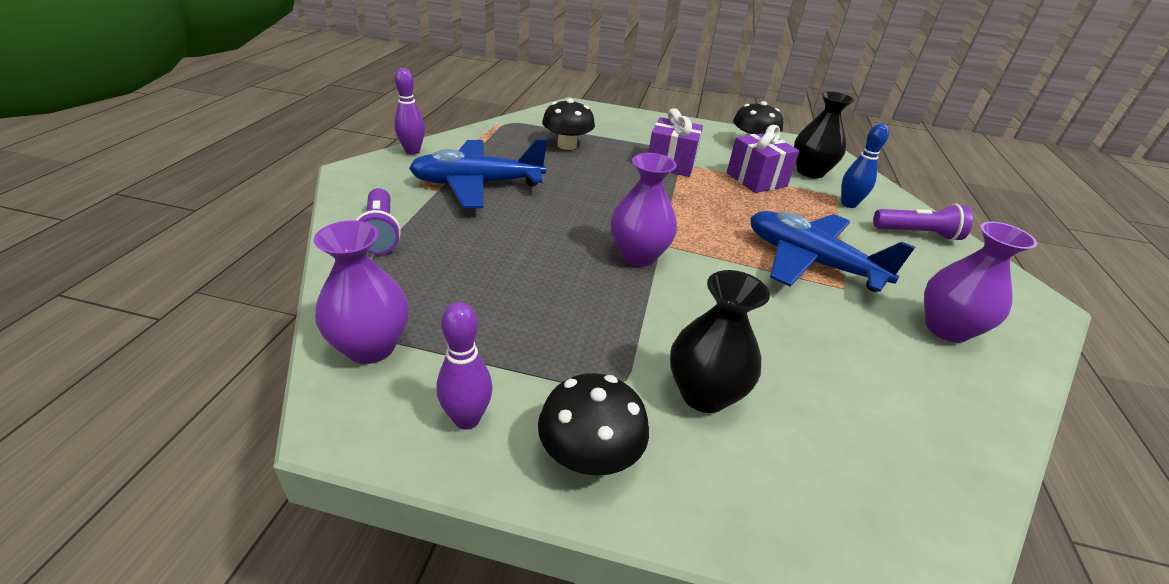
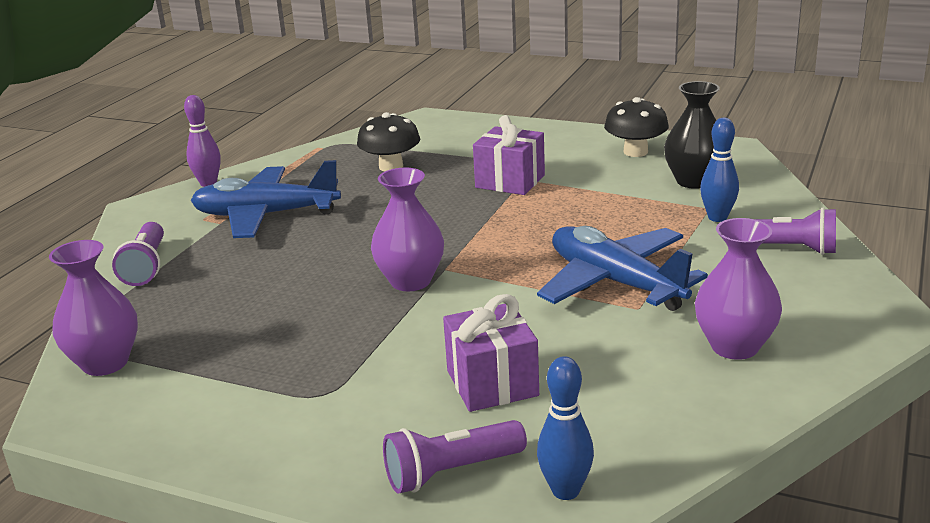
camera: 15 degrees right, 10 degrees down
purple bowling pin [436,302,493,430] -> none
black mushroom [538,373,649,476] -> none
black vase [670,270,770,413] -> none
purple gift [727,125,800,193] -> purple gift moved to [443,294,539,412]
none -> purple flashlight [383,420,527,494]
none -> blue bowling pin [537,356,594,500]

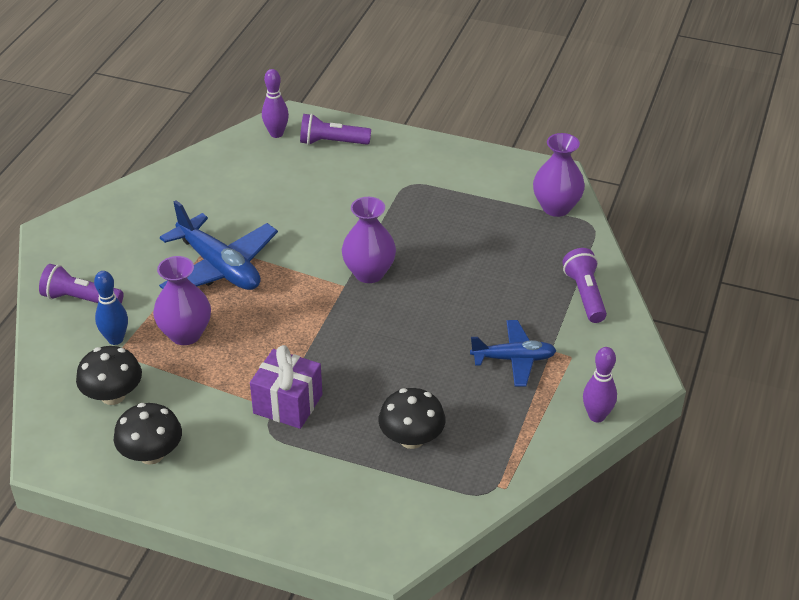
camera: 175 degrees right, 15 degrees up
blue plane [191,160,341,238] -> blue plane [470,320,557,387], size x0.63
purple flashlight [383,420,527,494] -> purple flashlight turned 150 degrees counterclockwise [300,114,371,145]
purple gift [443,294,539,412] -> none
blue bowling pin [537,356,594,500] -> purple bowling pin [262,69,289,138]
black vase [664,81,720,189] -> black mushroom [76,346,142,405]
purple vase [695,218,782,360] -> purple vase moved to [153,256,211,345]

